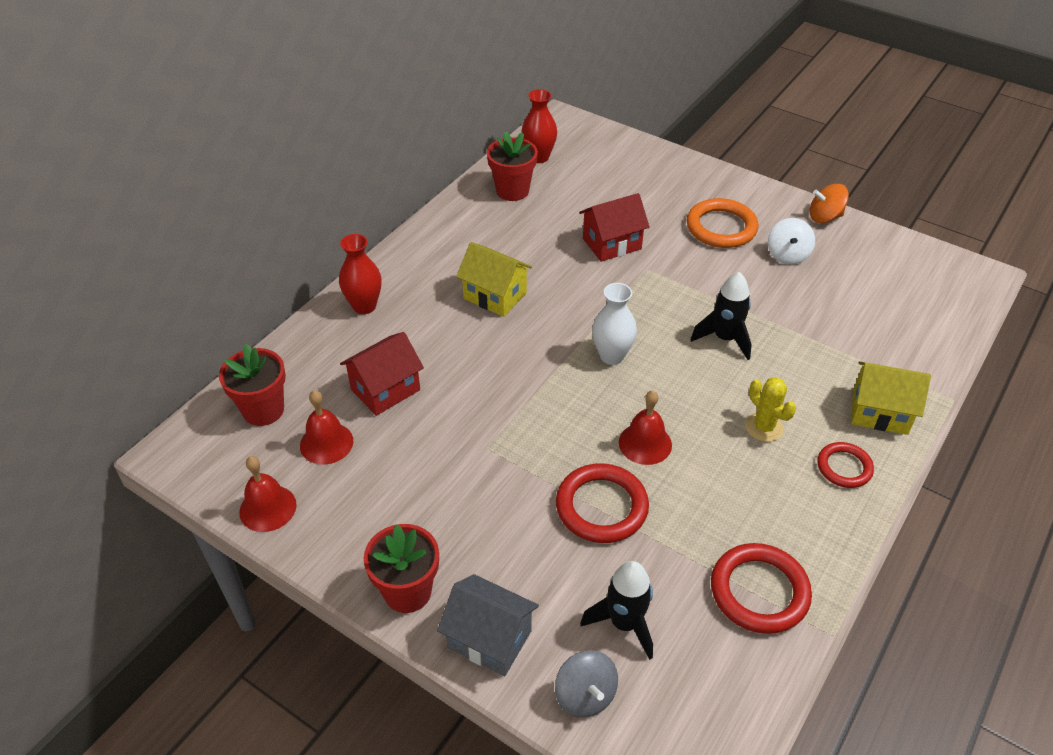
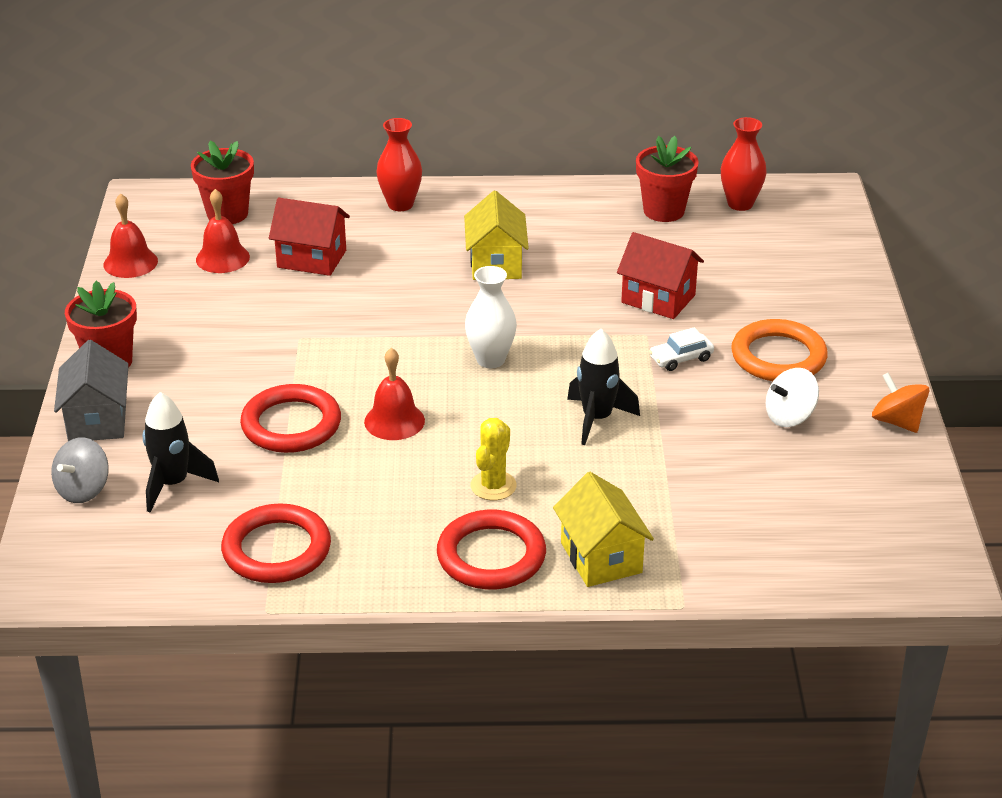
camera: 55 degrees right, 10 degrees down
red ring [817,442,874,488] -> red ring [437,510,546,590], size x1.63
none -> white car [649,328,714,371]

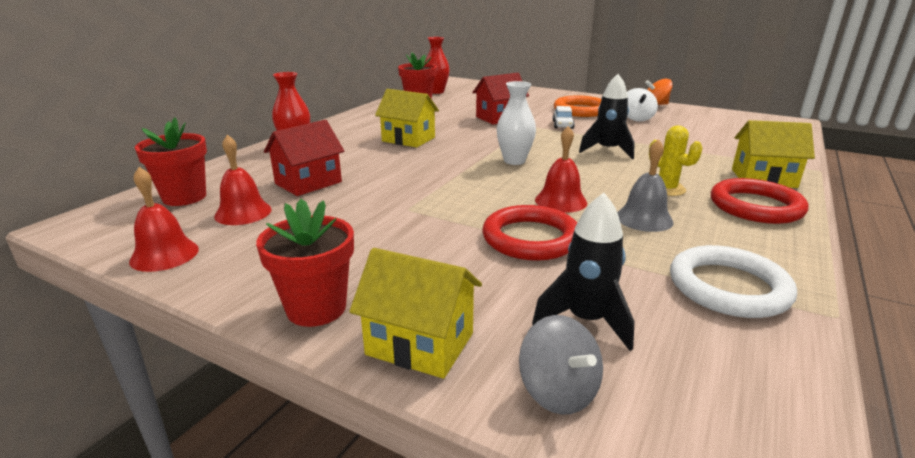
camera: 60 degrees left, 10 degrees down
grey house [54,340,129,441] -> yellow house [349,248,482,379]
red ring [221,503,331,583] -> white ring [670,245,797,318]
none -> grey bell [617,139,674,232]

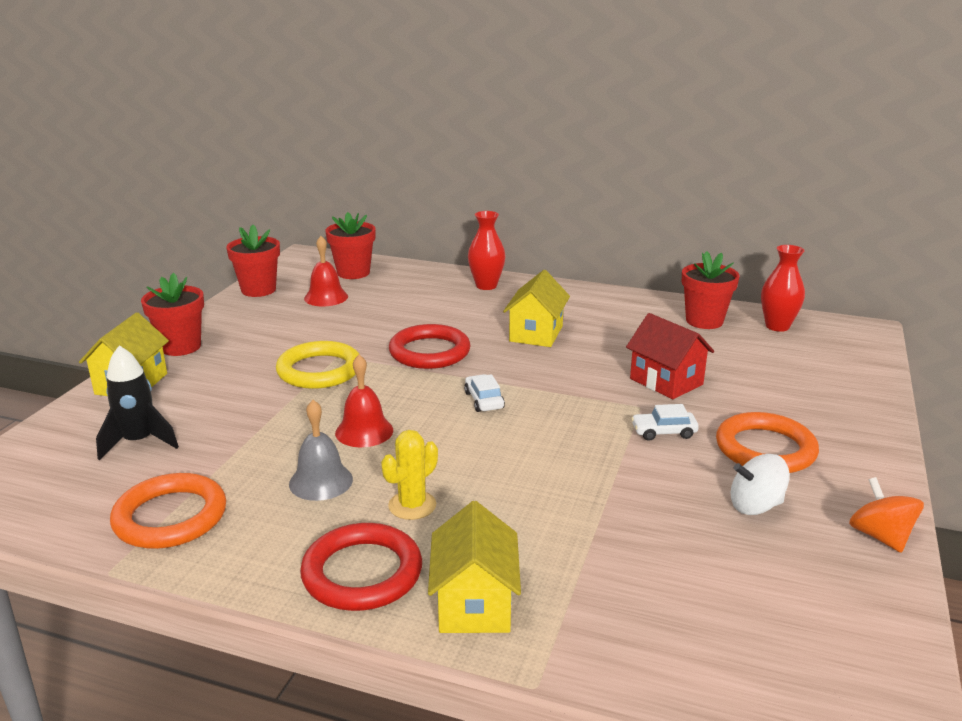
camera: 80 degrees right, 0 degrees up
red bell [129,167,199,272] -> red flower pot [226,225,280,297]
red house [264,120,344,196] -> none
red ring [482,205,577,261] -> red ring moved to [389,324,471,369]
white vase [497,81,536,165] -> white car [464,374,505,412]
grey spinning top [519,315,603,415] -> none
black rocket [579,74,635,159] -> none
white ring [670,245,797,318] -> orange ring [110,473,226,549]
none -> yellow ring [276,341,360,389]

